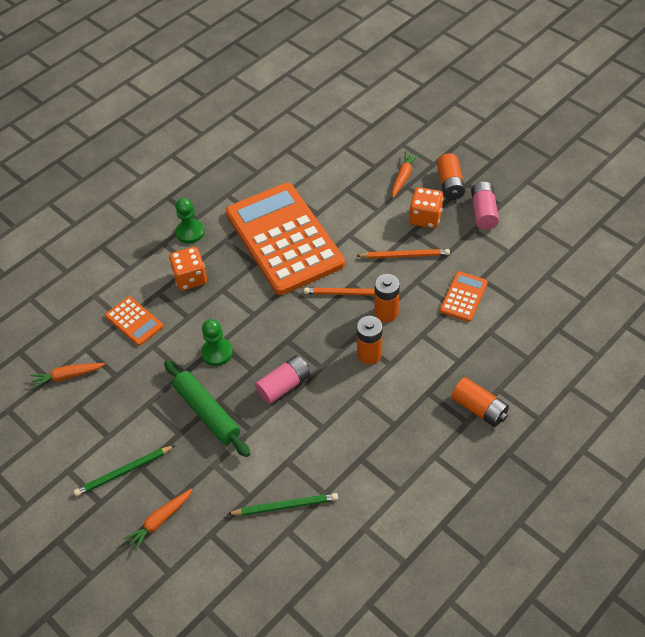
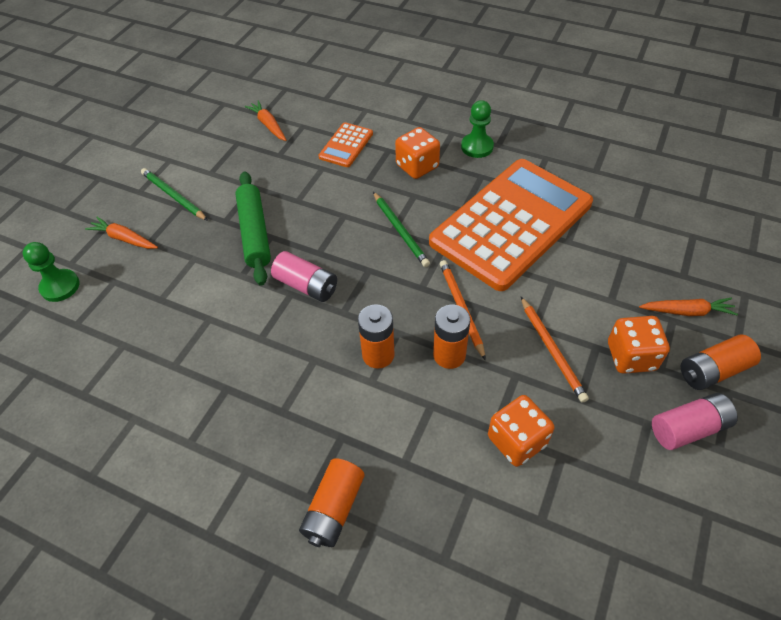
camera: 70 degrees right, 0 degrees up
green rolling pin [164,360,250,457] -> green rolling pin turned 45 degrees counterclockwise [235,171,271,286]
green pawn [201,319,233,366] -> green pawn moved to [23,242,80,302]
green pencil [228,493,338,516] -> green pencil moved to [373,192,430,267]
orange calculator [440,271,488,322] -> orange dice [488,395,554,467]

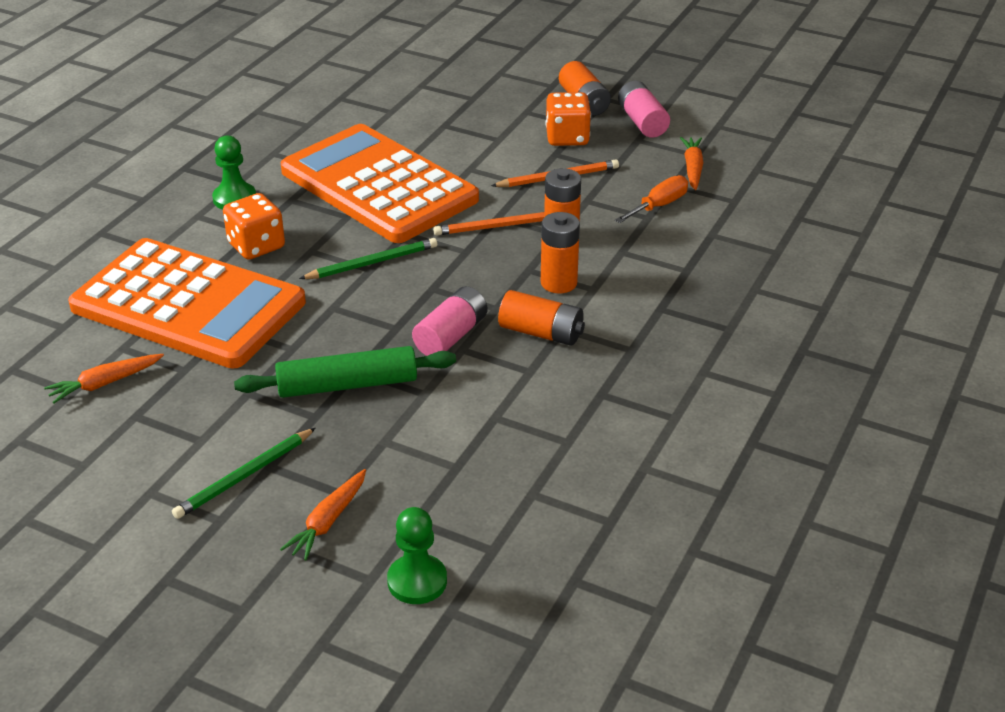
camera: 90 degrees left, 15 degrees down
orange battery [299,458,365,547] -> orange battery moved to [498,290,585,346]
orange calculator [319,122,373,167] -> orange calculator [68,238,306,369], size x2.42
orange dice [488,395,554,467] -> orange screwdriver [615,175,688,223]
orange carrot [639,298,738,316] -> orange carrot moved to [680,137,703,190]

